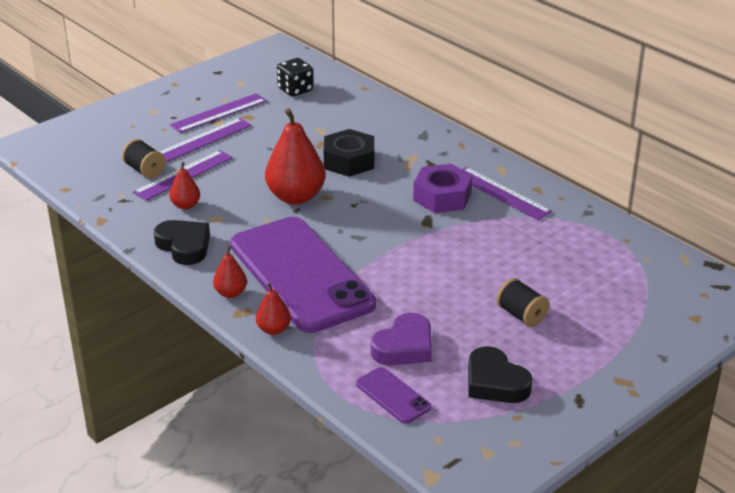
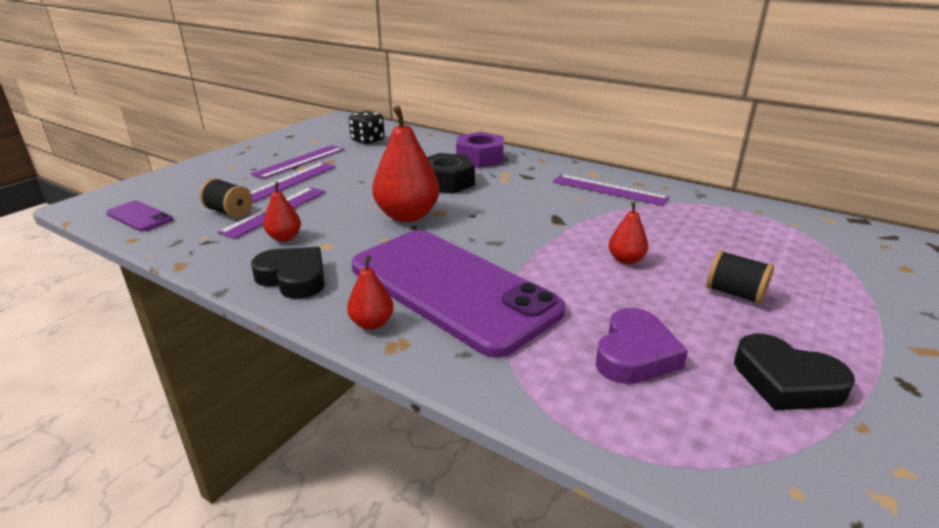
camera: 15 degrees left, 5 degrees down
red pear [256,283,291,335] -> red pear moved to [609,201,648,264]
purple phone [356,367,431,424] -> purple phone moved to [106,201,173,231]
purple nut [413,164,473,213] -> purple nut moved to [456,132,504,168]

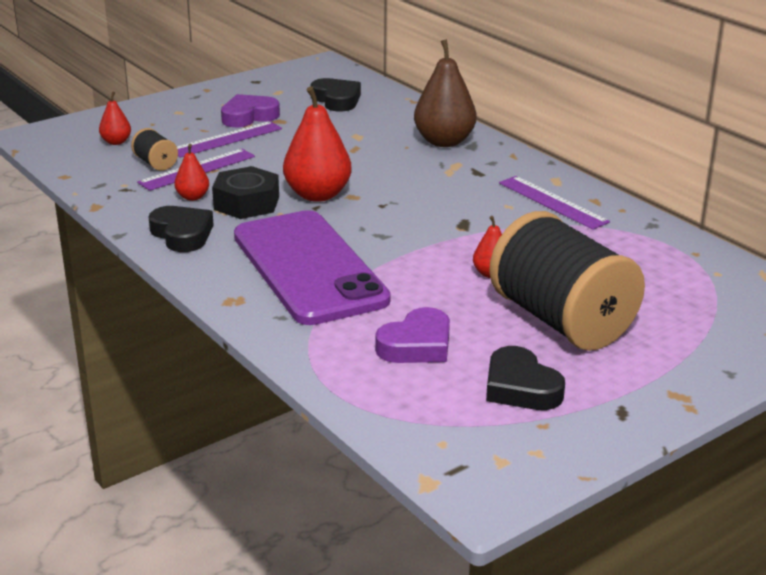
camera: 20 degrees right, 0 degrees up
purple phone [106,201,173,231] -> none
purple ruler [250,145,344,179] -> purple heart [221,94,280,127]
red pear [347,256,394,330] -> red pear moved to [99,91,131,145]
black dice [349,110,385,144] -> black heart [310,78,361,111]
black nut [427,153,475,194] -> black nut moved to [212,166,279,219]
purple nut [456,132,504,168] -> brown pear [414,39,476,147]
black spool [707,250,774,304] -> black spool [489,211,645,351], size x2.44

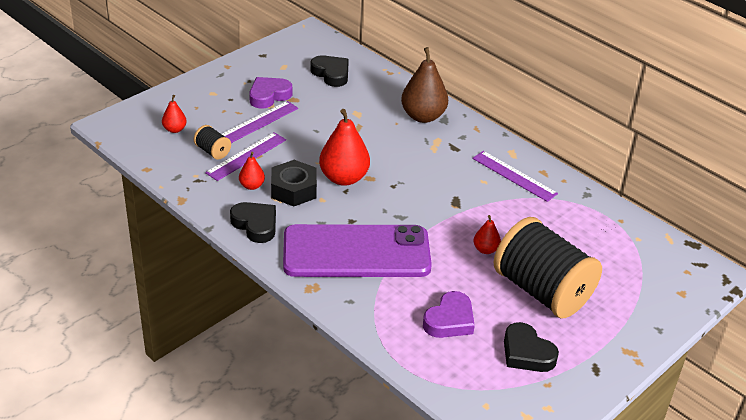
camera: 10 degrees left, 10 degrees up
purple phone [234,210,391,325] -> purple phone turned 60 degrees counterclockwise [283,224,432,277]

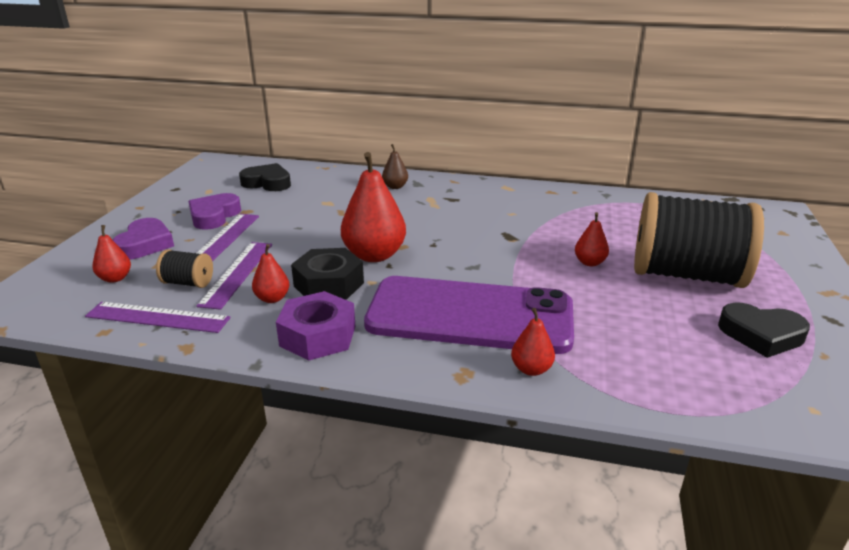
camera: 30 degrees left, 10 degrees down
black heart [230,202,276,243] -> purple nut [276,291,356,361]
purple phone [283,224,432,277] -> purple phone turned 45 degrees clockwise [364,276,574,354]
brown pear [401,47,448,123] -> brown pear [382,144,408,189], size x0.50
purple heart [423,291,475,338] -> purple heart moved to [113,218,174,260]
purple ruler [472,151,558,202] -> purple ruler moved to [85,302,231,333]
none -> red pear [511,308,555,376]

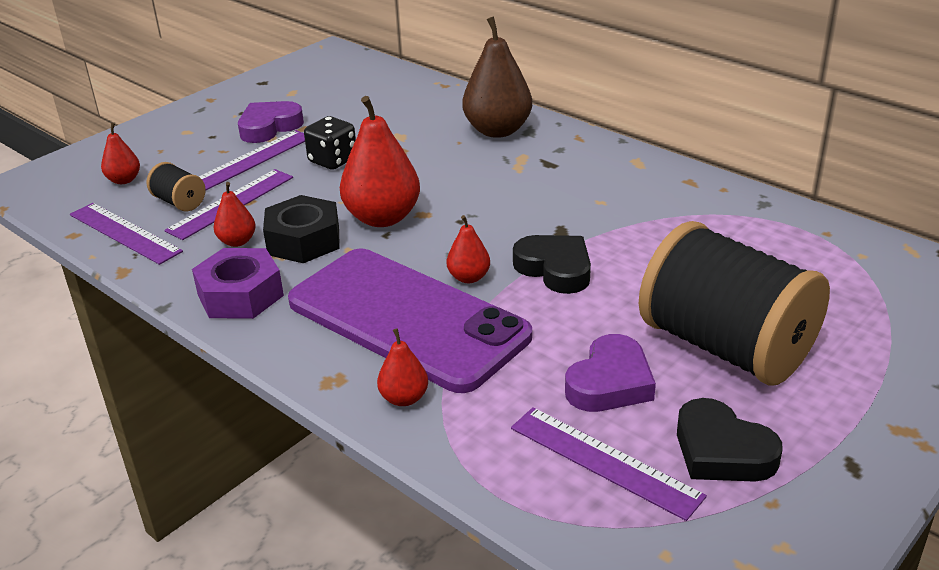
camera: 30 degrees right, 5 degrees up
purple heart [113,218,174,260] -> purple heart moved to [565,334,656,412]
black heart [239,163,291,191] -> black heart moved to [513,235,591,294]
brown pear [382,144,408,189] -> brown pear [462,17,532,138], size x1.98
red pear [575,212,609,266] -> red pear moved to [447,215,490,283]
none -> black dice [304,116,356,170]
none -> purple ruler [511,407,707,521]

